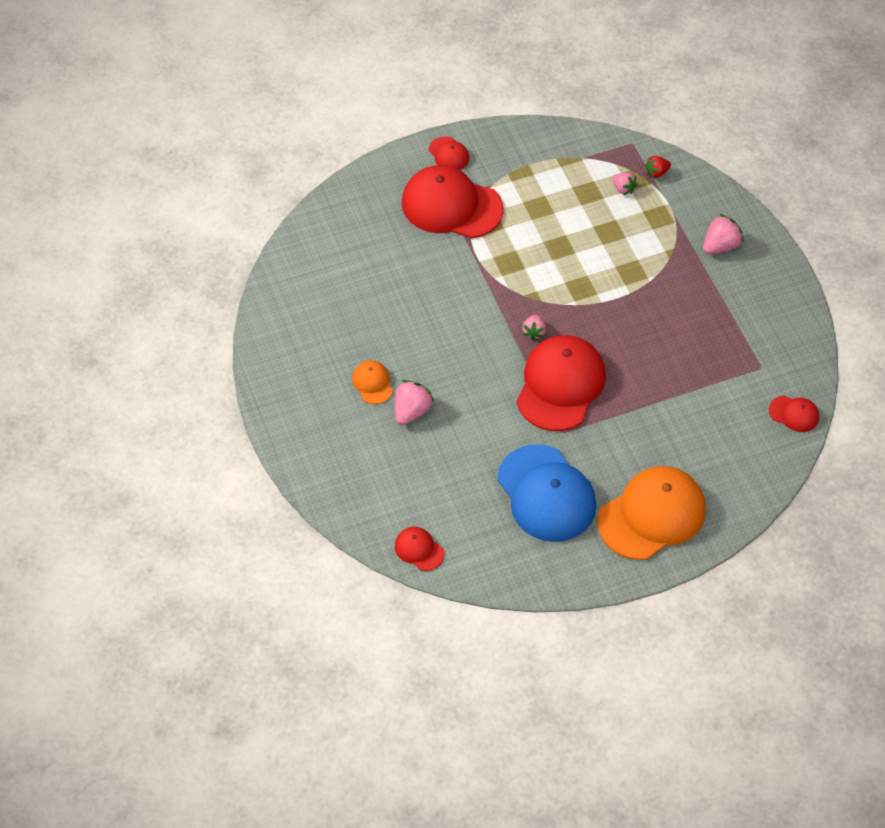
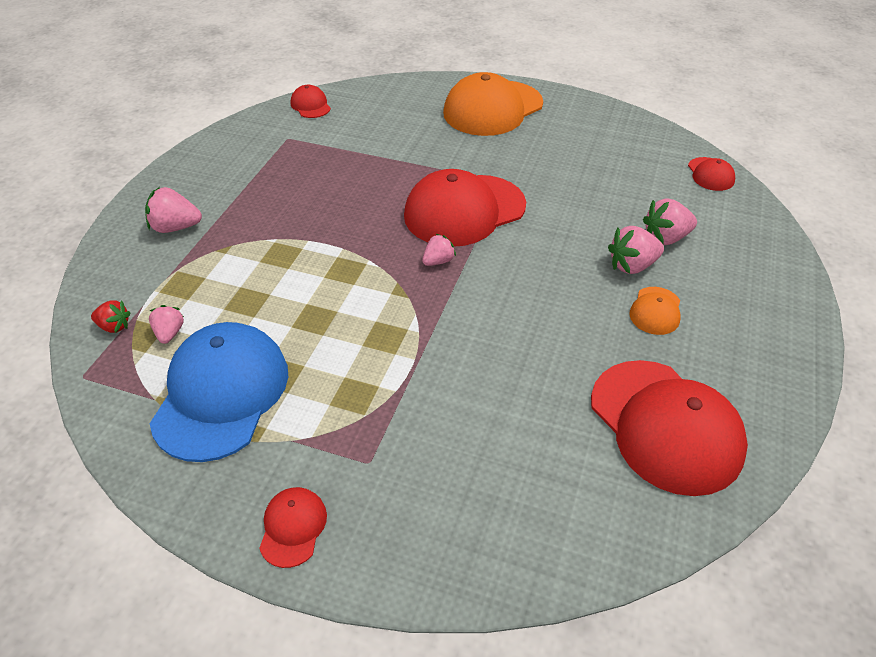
camera: 140 degrees left, 10 degrees down
red cap [402,165,504,239] -> red cap moved to [591,360,748,496]
blue cap [497,444,596,542] -> blue cap moved to [150,322,288,462]
orange cap [598,466,706,560] -> orange cap turned 45 degrees counterclockwise [443,72,543,136]
none -> pink strawberry [643,198,697,245]

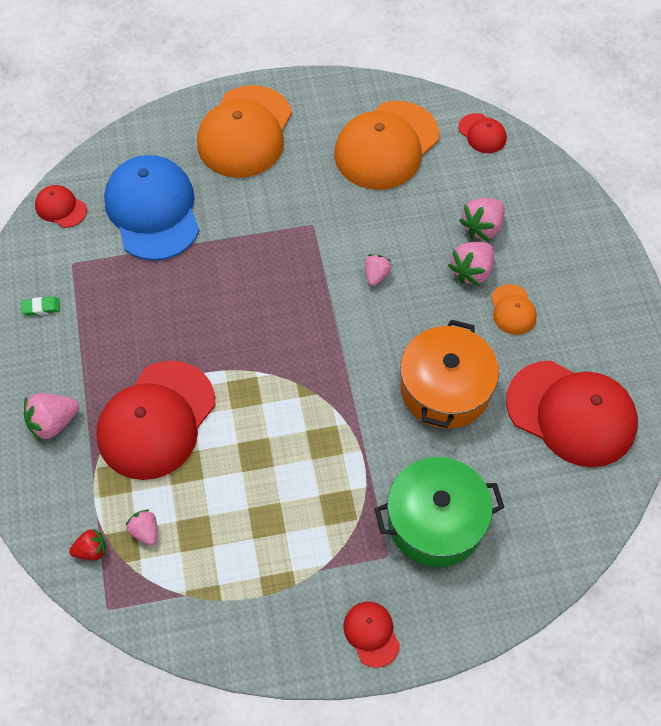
camera: 30 degrees left, 15 degrees up
blue cap [150,322,288,462] -> blue cap moved to [104,155,200,261]
red cap [404,169,526,247] -> red cap moved to [97,361,216,480]
pink strawberry [422,234,456,266] -> pink strawberry moved to [365,254,391,286]
none -> green eraser [21,296,60,316]
none -> orange cap [334,101,439,190]
none -> green pot [374,457,504,567]
none -> orange pot [400,320,499,428]

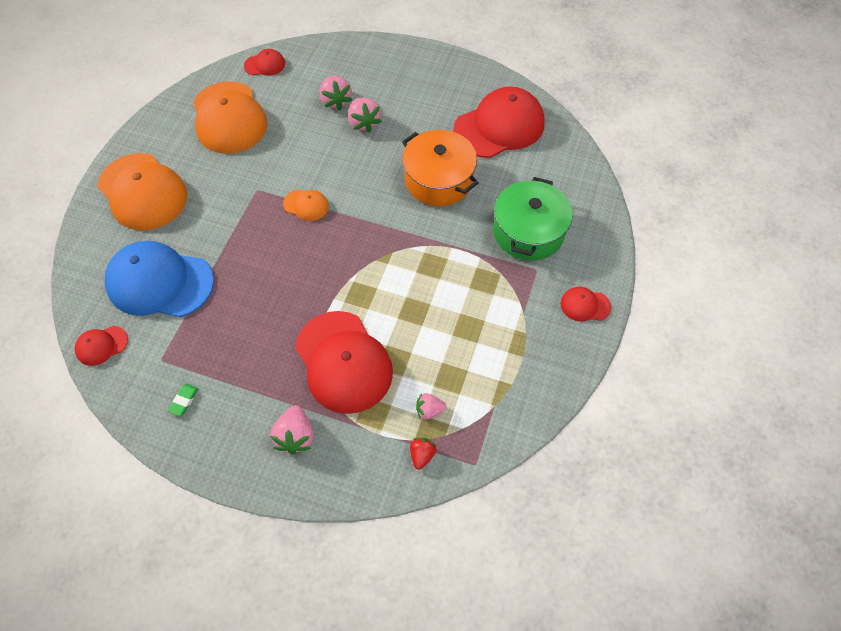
camera: 60 degrees left, 0 degrees up
pink strawberry [365,254,391,286] -> none
orange cap [491,284,537,335] -> orange cap moved to [283,189,329,221]

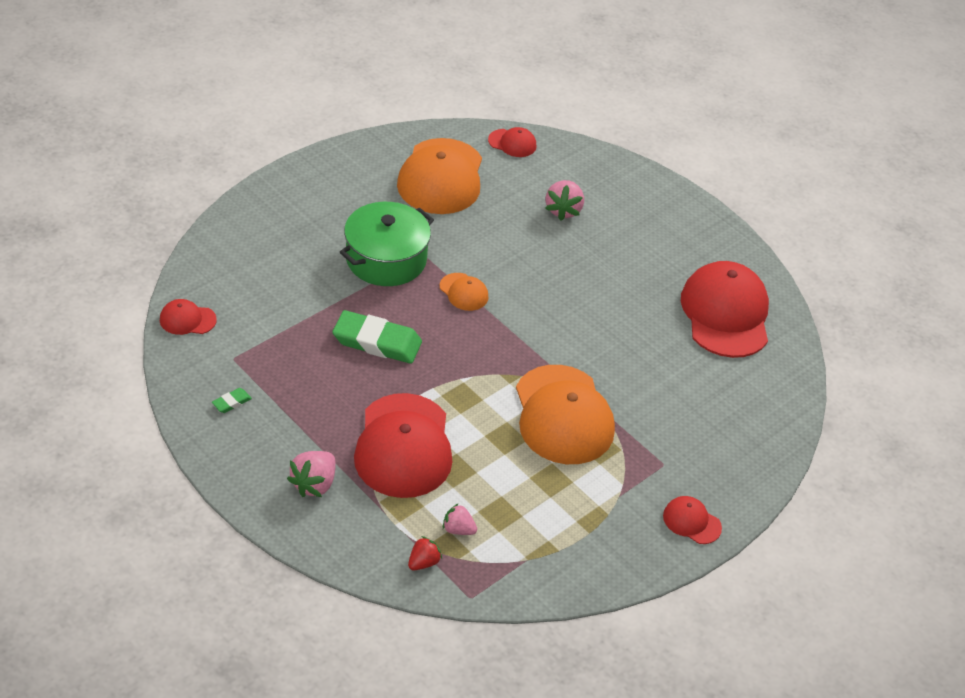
camera: 25 degrees right, 15 degrees down
orange cap [98,153,188,230] -> orange cap moved to [516,365,615,464]
blue cap [105,241,214,317] -> none
pink strawberry [348,97,382,133] -> none
orange pot [402,130,479,206] -> none
red cap [453,87,545,158] -> red cap turned 90 degrees counterclockwise [681,261,769,358]
green pot [493,177,573,261] -> green pot moved to [340,202,434,286]
none -> green eraser [332,310,422,364]

